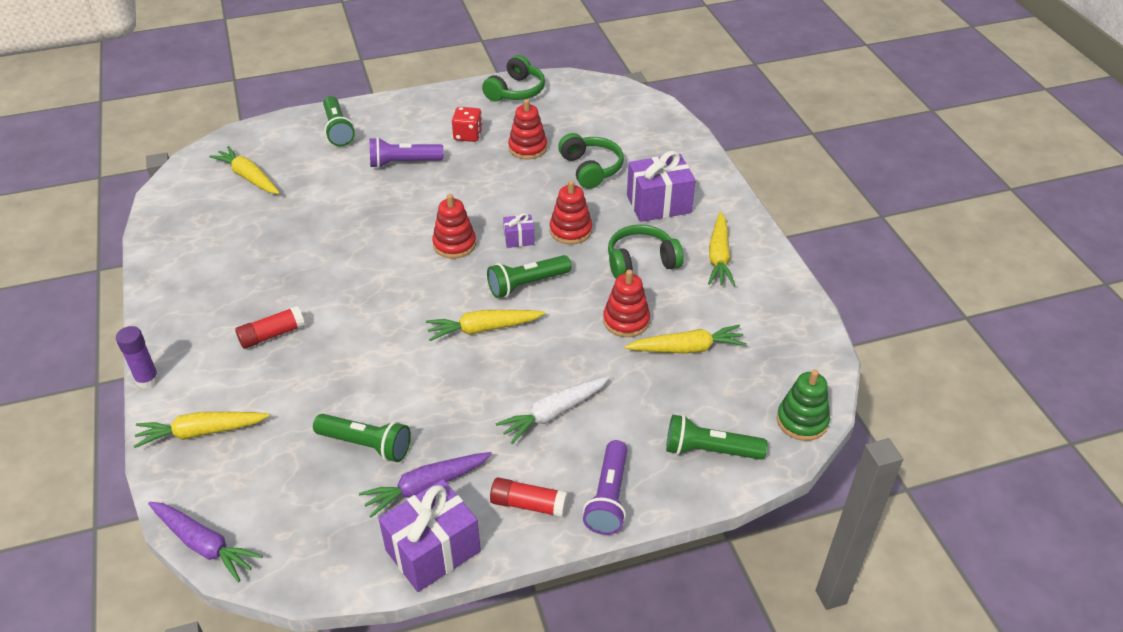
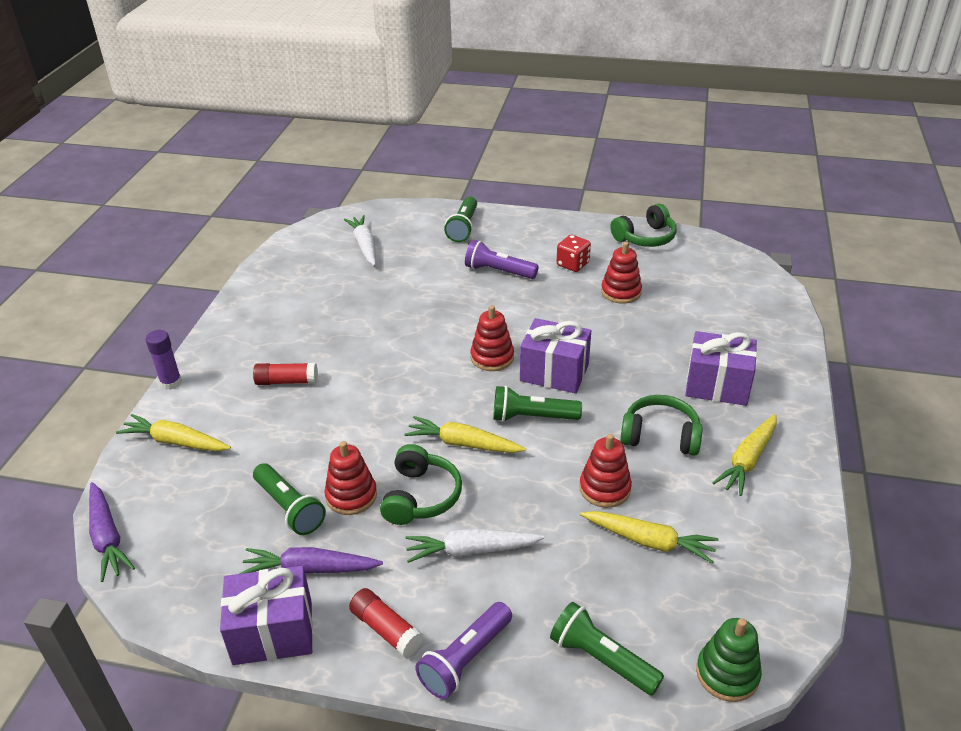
camera: 30 degrees right, 5 degrees down
yellow carrot [209,146,280,194] -> white carrot [344,215,376,266]
purple gift [503,213,535,248] -> purple gift [520,318,591,394], size x2.02
red stacking toy [550,180,592,244] -> red stacking toy moved to [324,441,377,515]
green headphones [558,133,624,189] -> green headphones moved to [380,444,462,525]

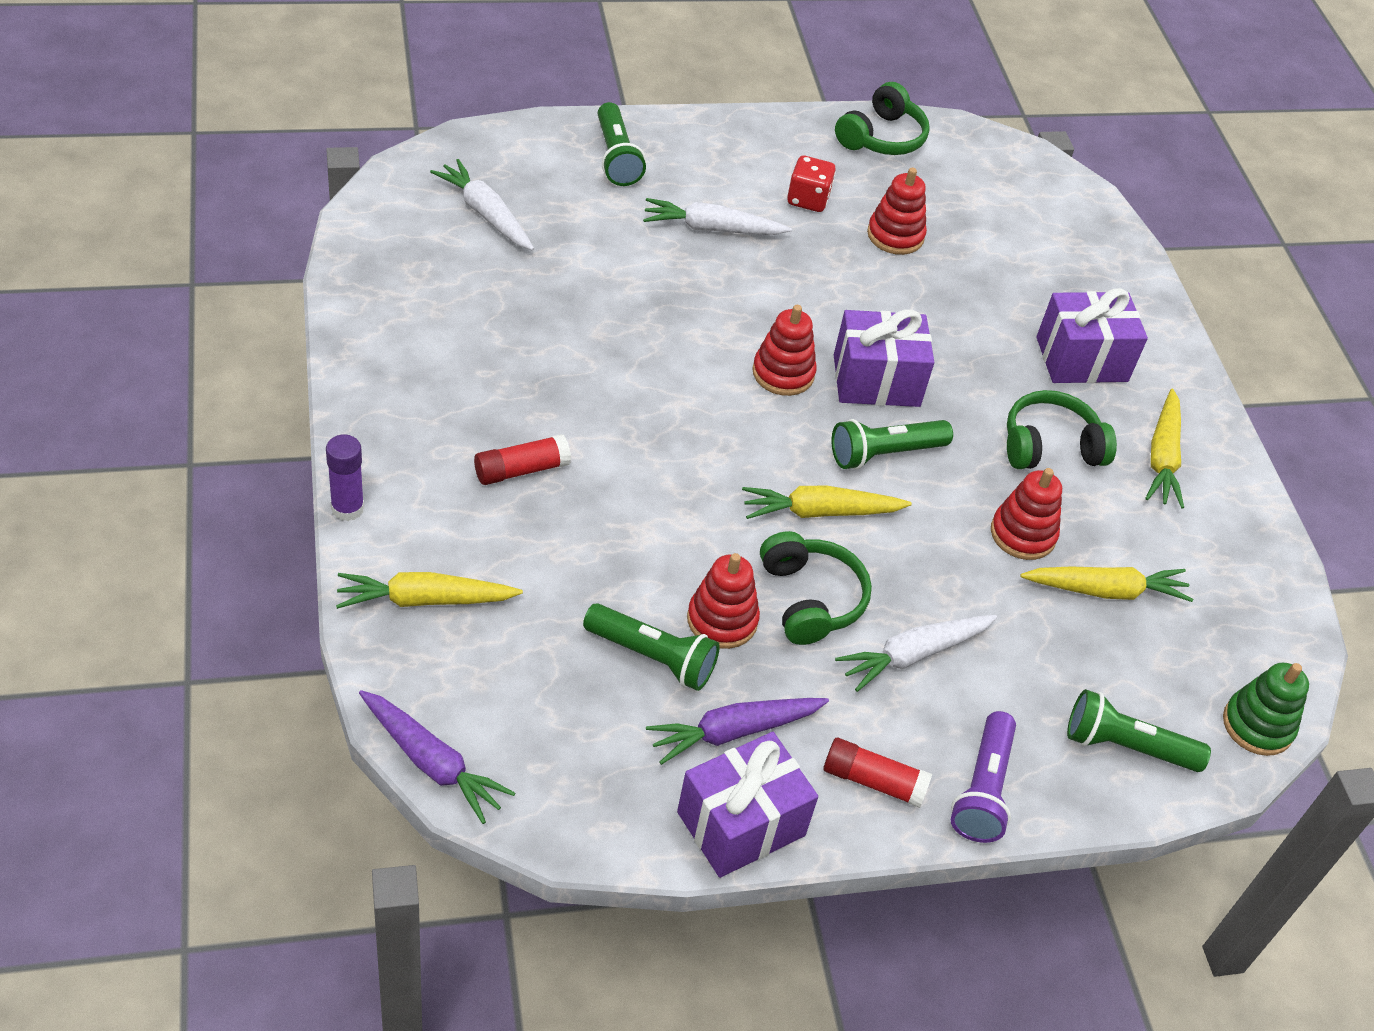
camera: 30 degrees left, 10 degrees up
purple flashlight [465,240,539,279] -> white carrot [643,198,792,235]

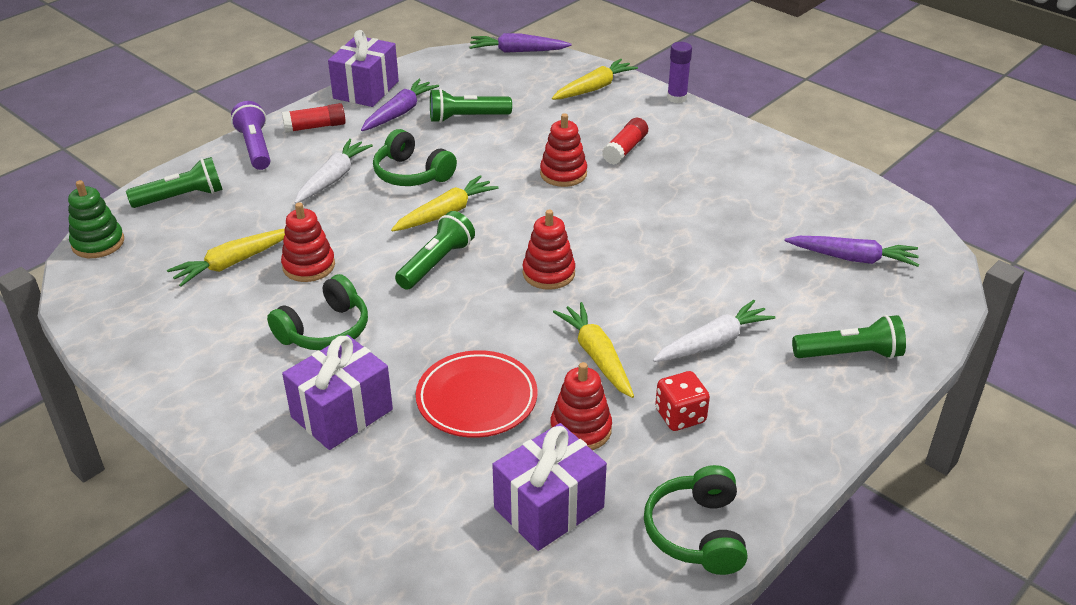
camera: 150 degrees right, 10 degrees down
white carrot [430,159,534,251] -> purple carrot [785,236,919,267]
green flashlight [598,102,646,186] -> green flashlight turned 135 degrees clockwise [792,315,906,359]
red stacking toy [687,553,760,649] -> red stacking toy moved to [540,113,587,187]
purple gift [834,309,934,407] -> purple gift moved to [492,423,607,551]
yellow carrot [1145,389,1184,509] -> yellow carrot moved to [553,302,634,398]
none -> red plate [416,350,537,438]

